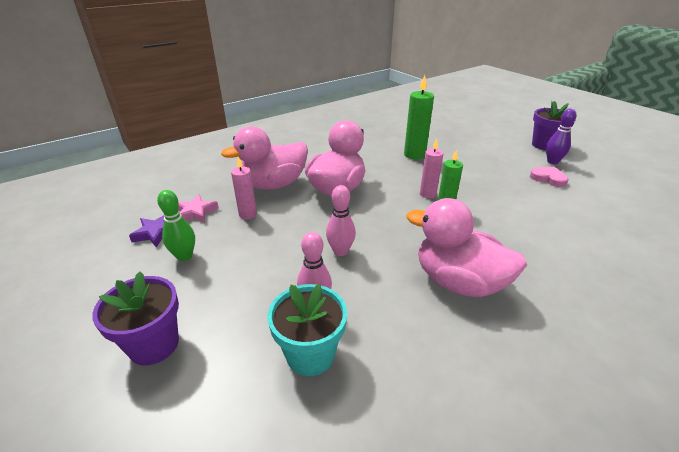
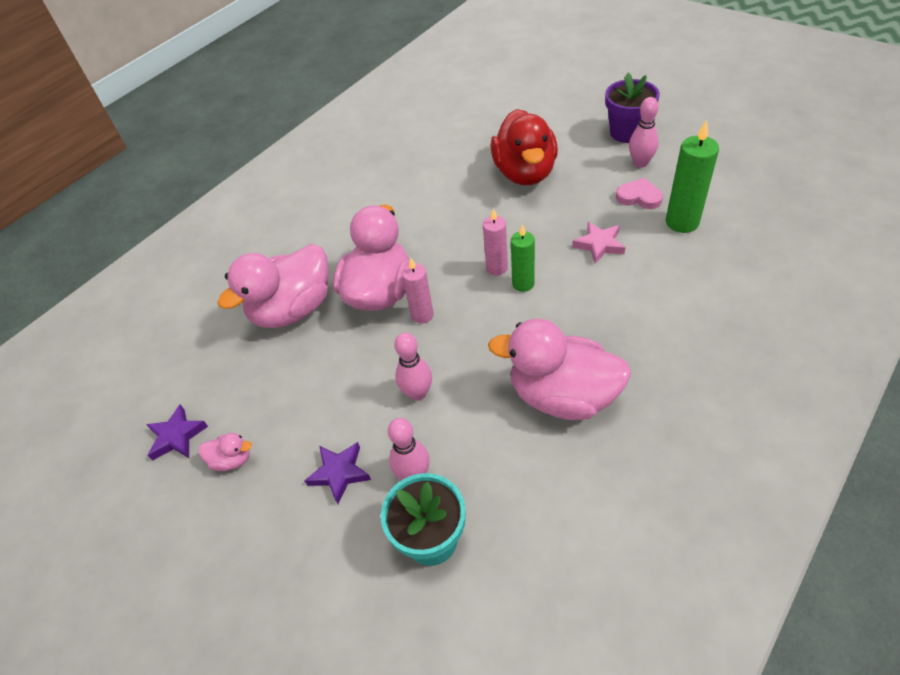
camera: 10 degrees left, 15 degrees up
purple flower pot [92,271,179,365] -> none
green bowling pin [157,190,195,261] -> pink duck [198,433,252,471]
pink star [178,194,219,223] -> pink star moved to [572,222,625,264]
pink candle [231,157,257,220] -> pink candle moved to [402,258,433,324]
green candle [404,75,434,159] -> green candle moved to [666,120,719,233]
purple bowling pin [546,109,576,164] -> pink bowling pin [629,97,659,168]
none -> purple star [304,442,371,504]
none -> red duck [490,109,558,185]

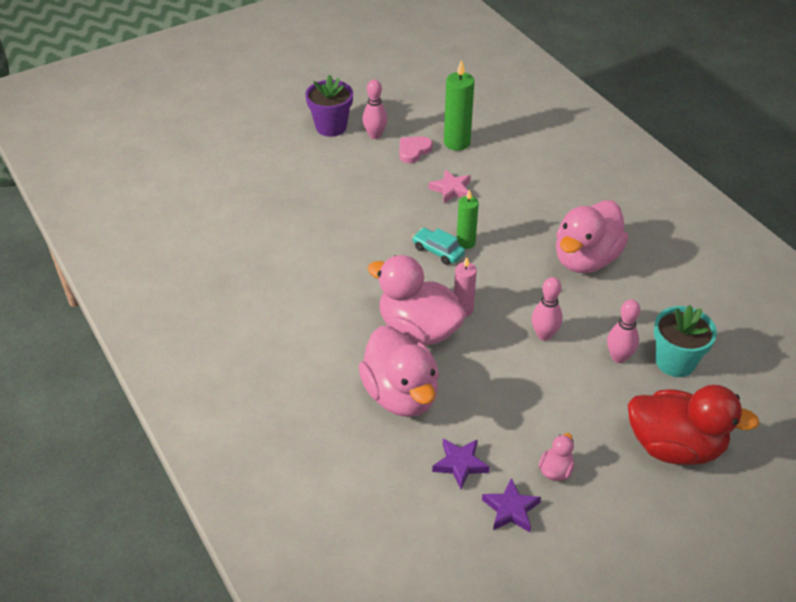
camera: 75 degrees left, 5 degrees down
purple star [304,442,371,504] -> purple star moved to [432,439,490,489]
pink candle [483,209,508,276] -> turquoise car [412,228,465,265]
red duck [490,109,558,185] -> red duck moved to [628,385,760,465]

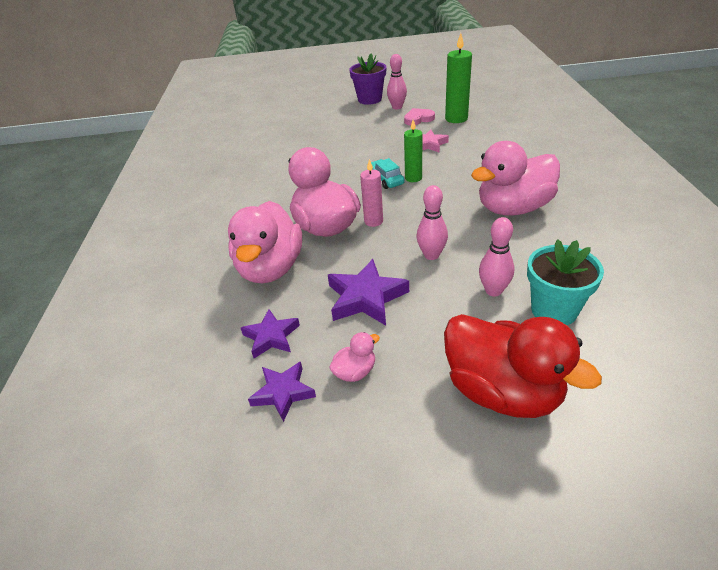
camera: 30 degrees right, 5 degrees down
none -> purple star [328,259,409,326]

